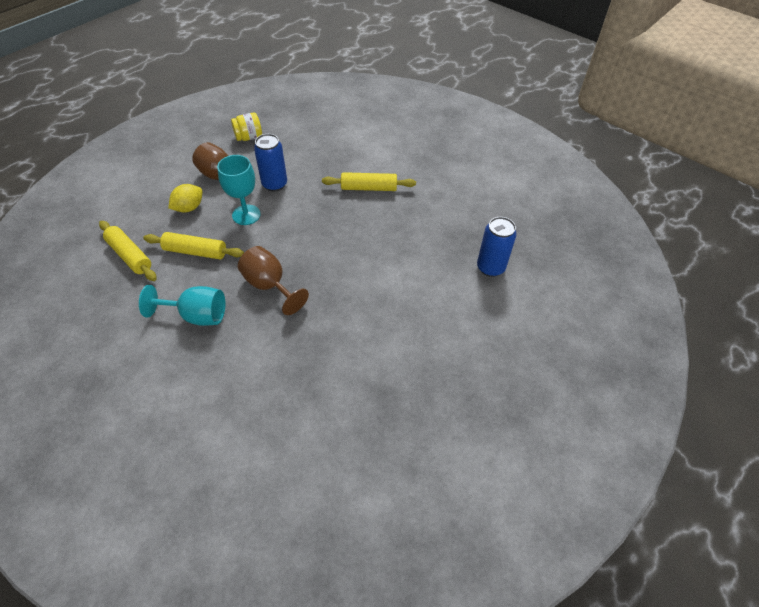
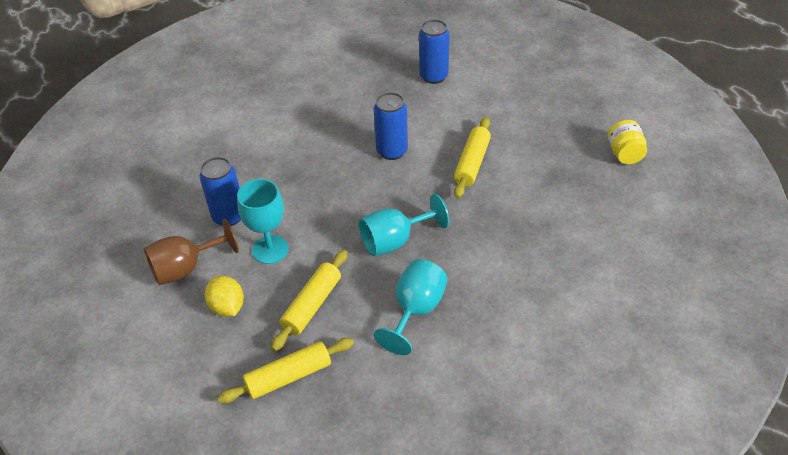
camera: 70 degrees left, 5 degrees down
yellow jar [231,112,262,141] -> yellow jar moved to [608,120,647,164]
brown goblet [238,246,309,315] -> turquoise goblet [359,194,449,256]
yellow rolling pin [322,172,416,191] -> yellow rolling pin moved to [454,117,491,198]
none -> blue can [374,92,408,160]

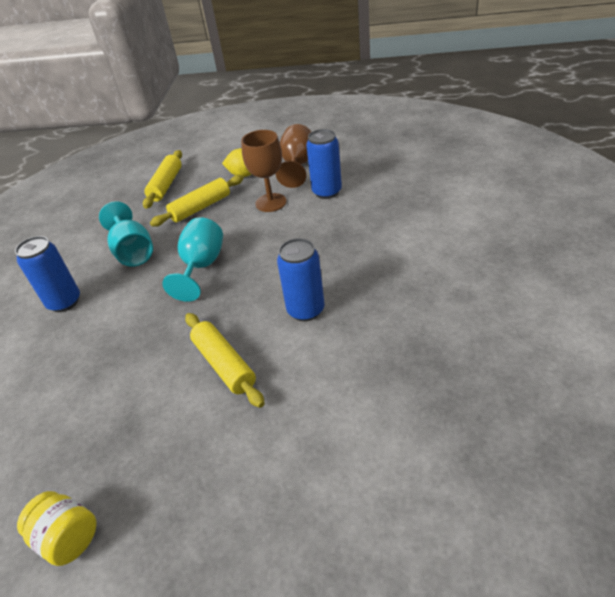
camera: 130 degrees right, 5 degrees down
turquoise goblet [237,179,289,264] -> brown goblet [241,130,287,212]
yellow rolling pin [271,250,348,351] -> yellow rolling pin turned 75 degrees clockwise [150,175,244,227]
blue can [419,19,450,84] -> blue can moved to [15,236,80,312]

